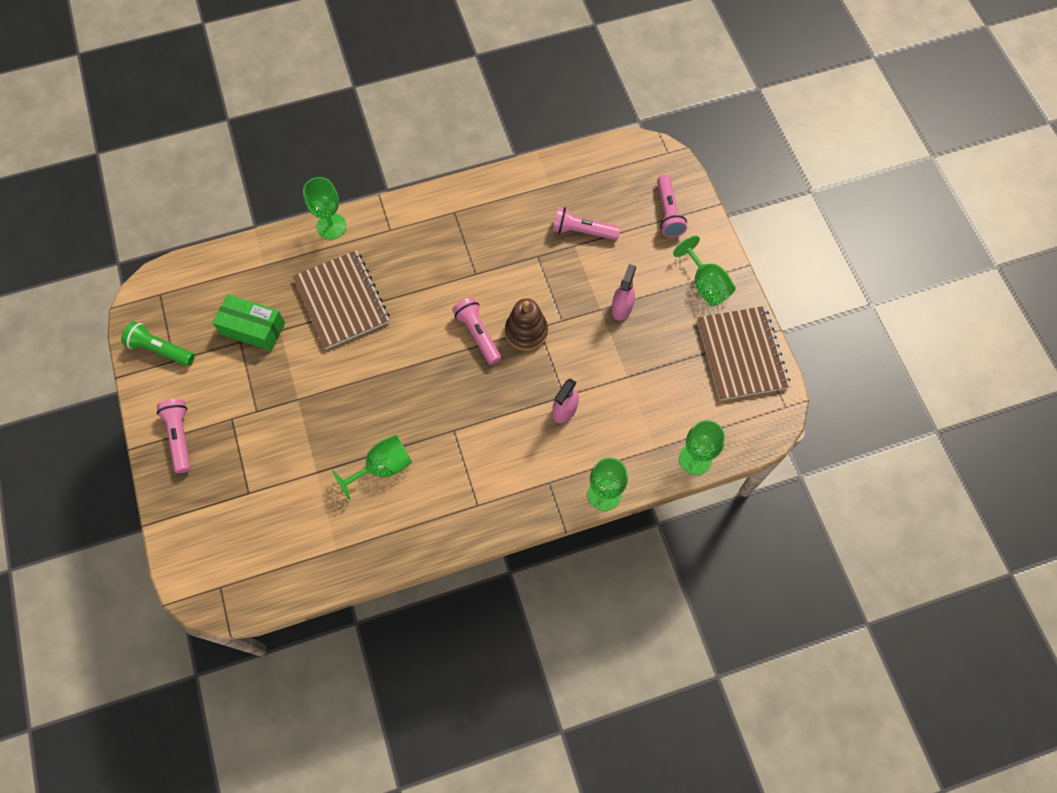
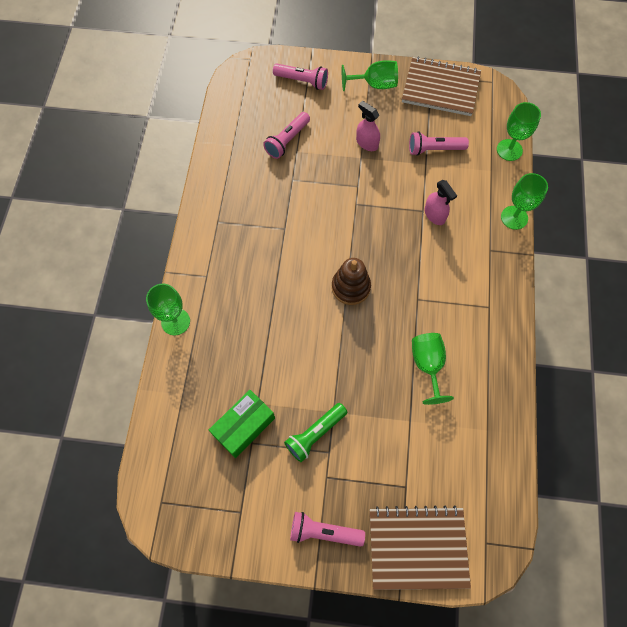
camera: 65 degrees left, 0 degrees up
green flashlight [121,321,195,366] -> green flashlight moved to [284,403,347,462]
brown notebook [293,250,390,350] -> brown notebook moved to [370,505,471,590]
pink flashlight [452,297,501,365] -> pink flashlight moved to [409,131,469,156]
brown stacking toy [505,298,548,351] -> brown stacking toy moved to [332,258,371,305]

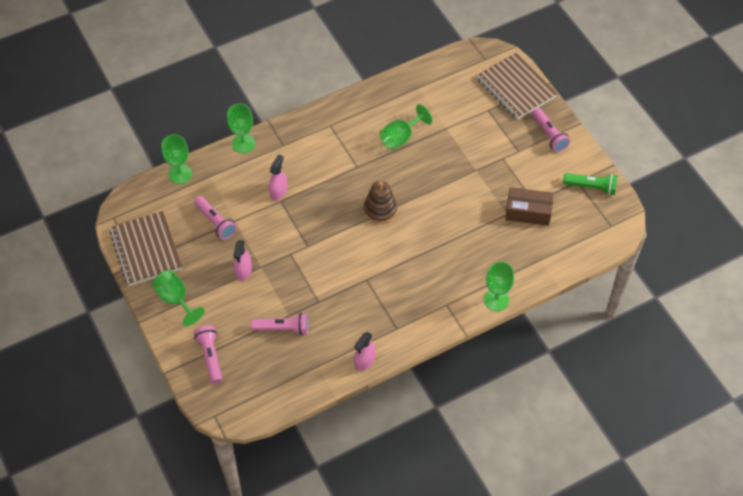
camera: 125 degrees left, 10 degrees down
green box [209,390,275,458] -> brown box [505,187,554,226]
green flashlight [284,403,347,462] -> green flashlight moved to [563,173,618,195]
none -> pink spray bottle [354,332,376,371]

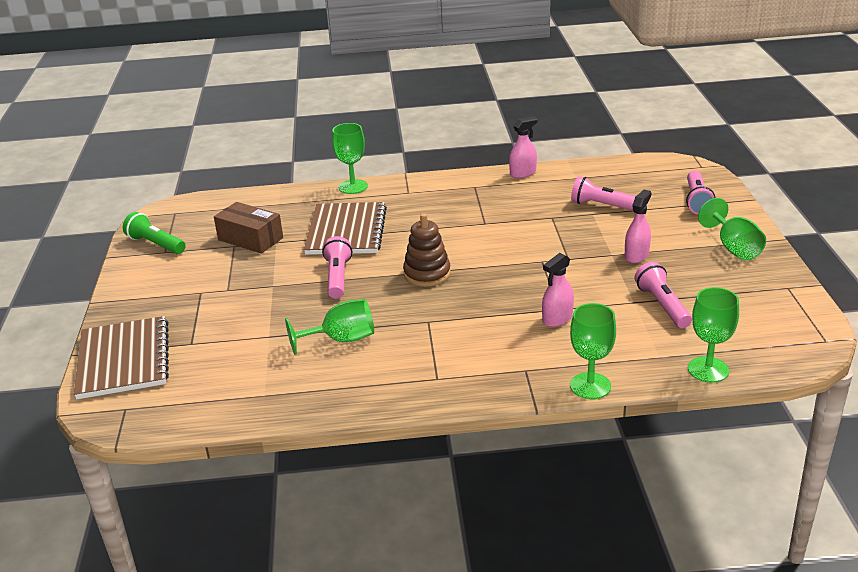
camera: 155 degrees left, 25 degrees down
brown notebook [109,211,182,286] -> brown notebook moved to [304,202,387,255]
pink flashlight [532,108,570,152] -> pink flashlight moved to [322,236,352,299]

